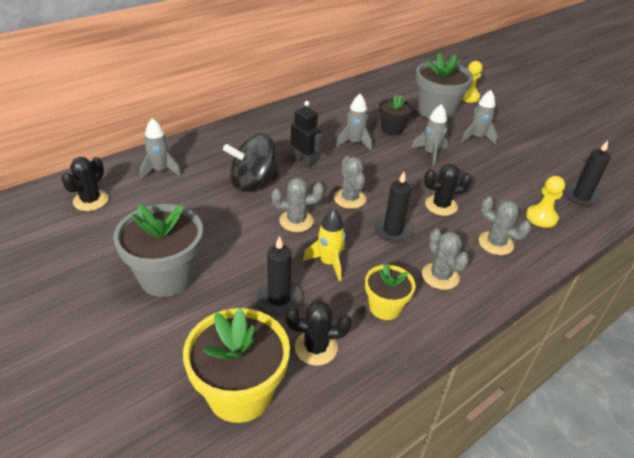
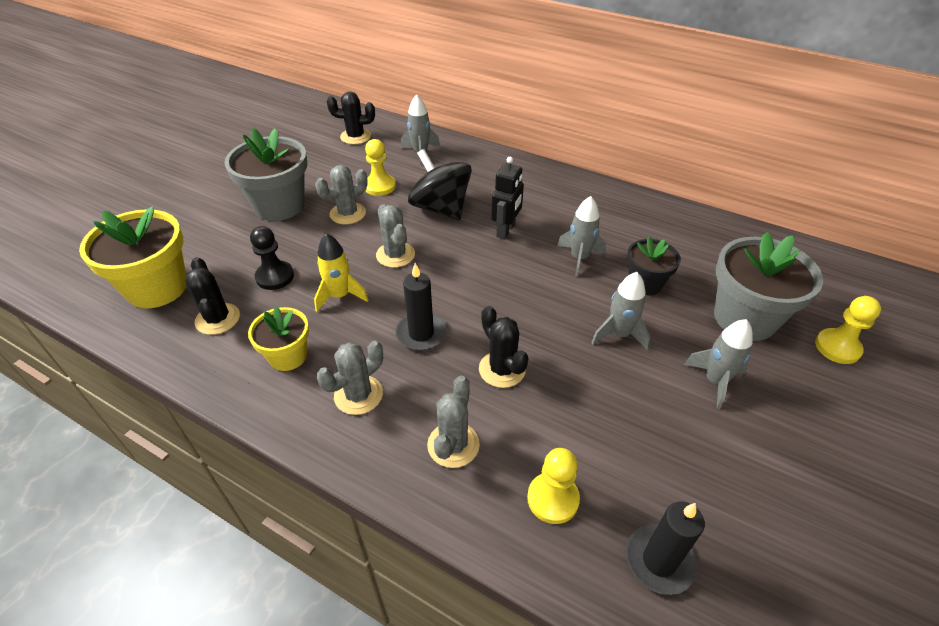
camera: 70 degrees right, 5 degrees up
black candle [256,236,302,314] -> black pawn [250,226,294,290]
grey cactus [334,156,366,209] -> grey cactus moved to [315,165,368,224]
none -> yellow pawn [365,139,396,196]

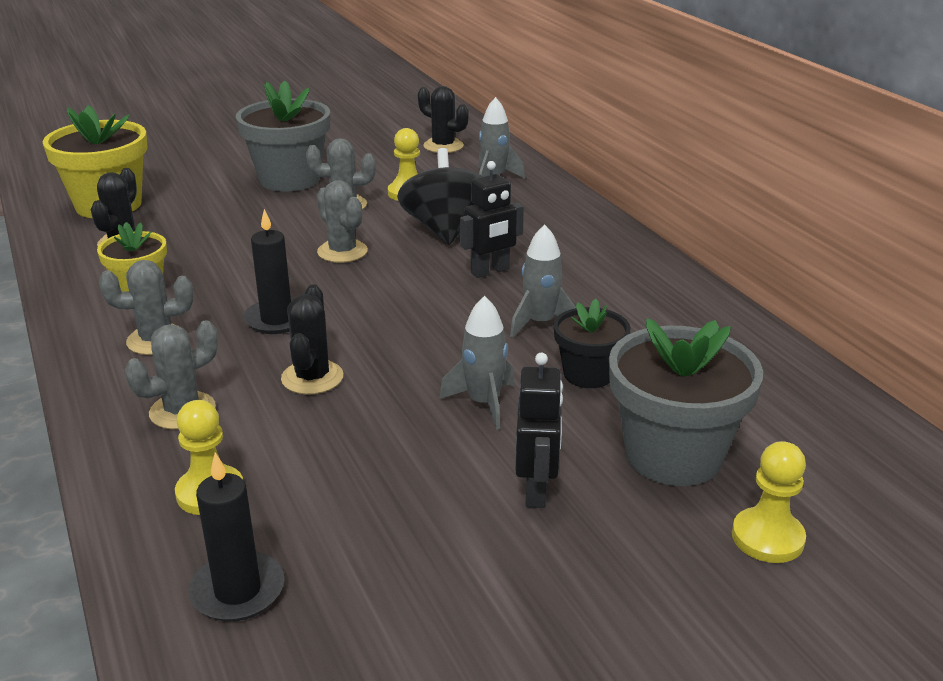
camera: 35 degrees right, 15 degrees down
black pawn [250,226,294,290] -> none
yellow rocket [314,233,369,312] -> none
grey cactus [376,204,415,268] -> grey cactus turned 45 degrees counterclockwise [317,180,368,263]
grey rocket [684,319,753,409] -> black robot [515,353,563,508]

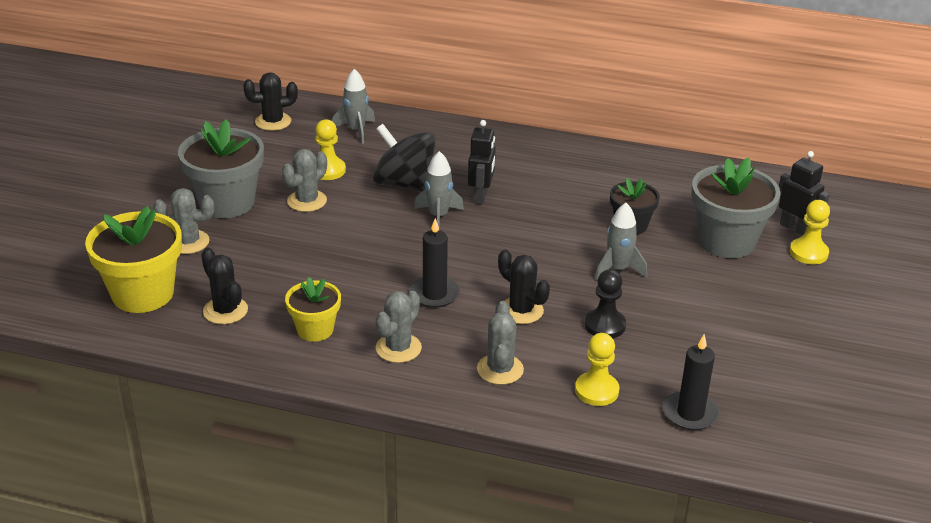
camera: 50 degrees left, 5 degrees up
grey cactus [317,180,368,263] -> grey cactus moved to [153,188,214,254]
grey rocket [510,225,576,338] -> grey rocket moved to [414,151,464,230]
black robot [515,353,563,508] -> black robot moved to [779,151,830,236]
none -> black pawn [585,269,626,338]

